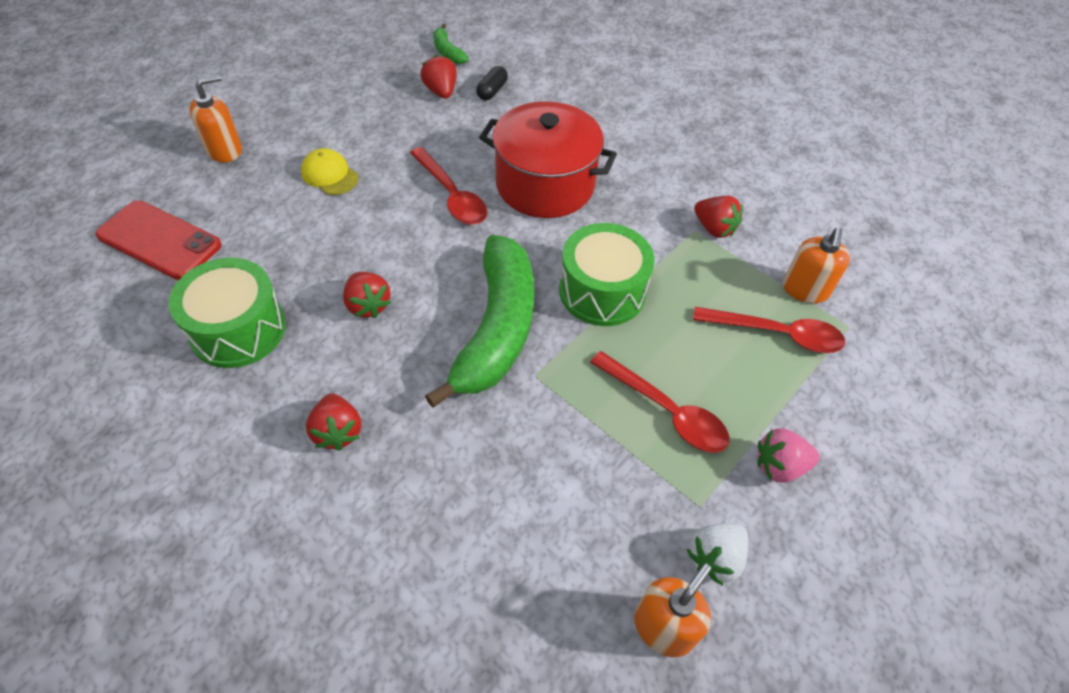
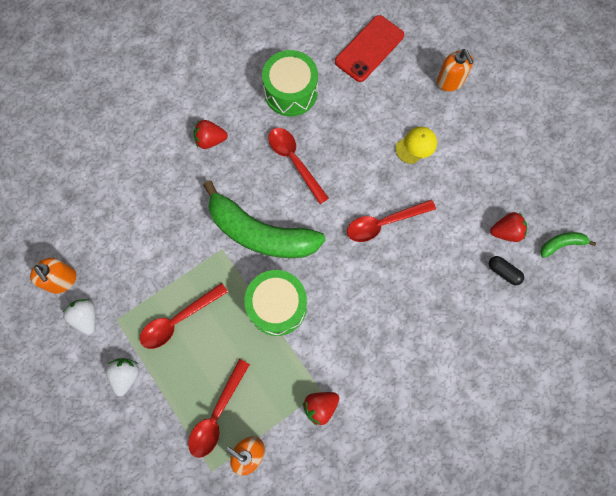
camera: 105 degrees right, 20 degrees up
red strawberry [343,272,391,318] -> red spoon [268,128,329,204]
red pot [479,101,617,218] -> none
pink strawberry [757,428,820,483] -> white strawberry [106,358,139,396]

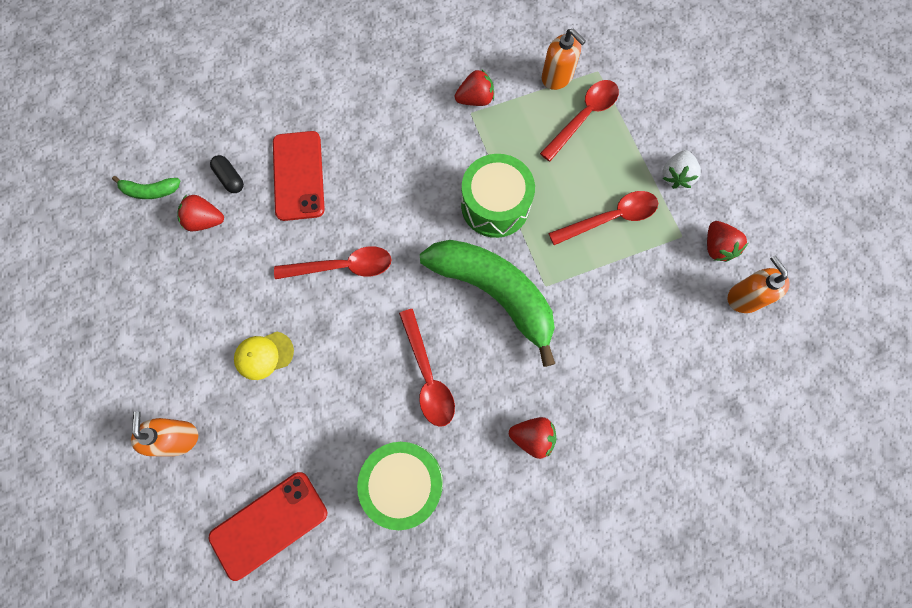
camera: 165 degrees left, 0 degrees up
white strawberry [62,299,96,335] -> red strawberry [707,221,748,262]
none -> red phone [273,131,325,221]

